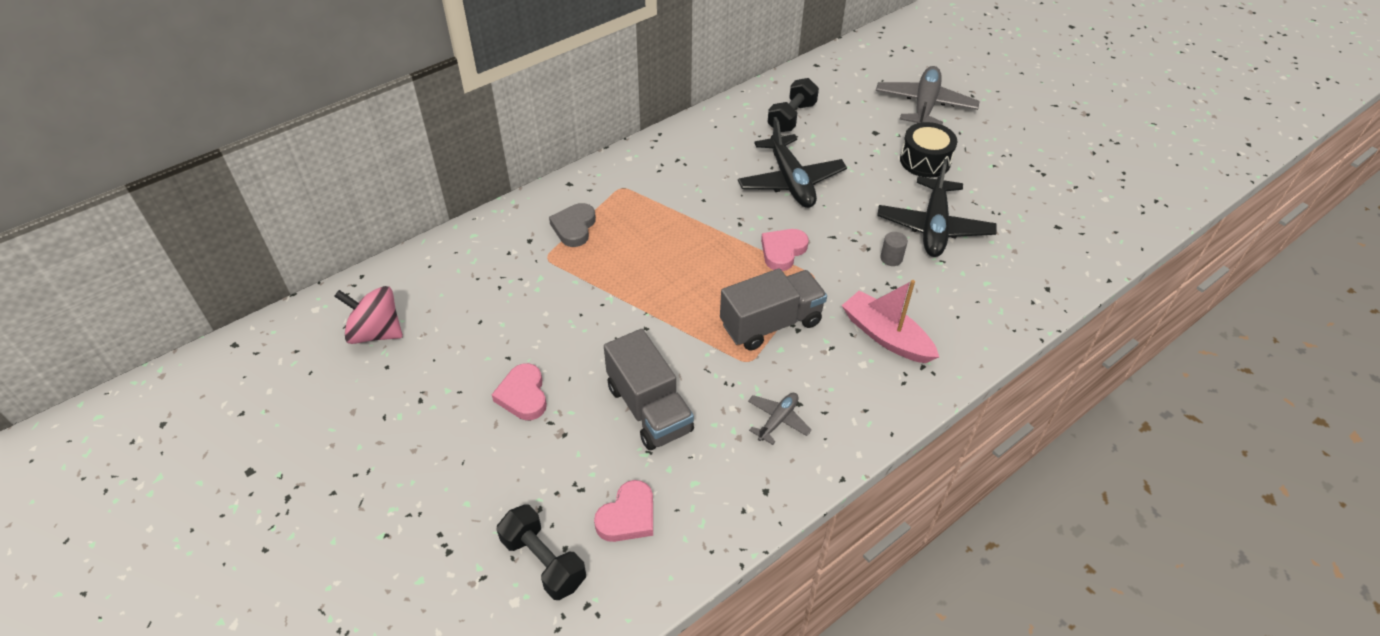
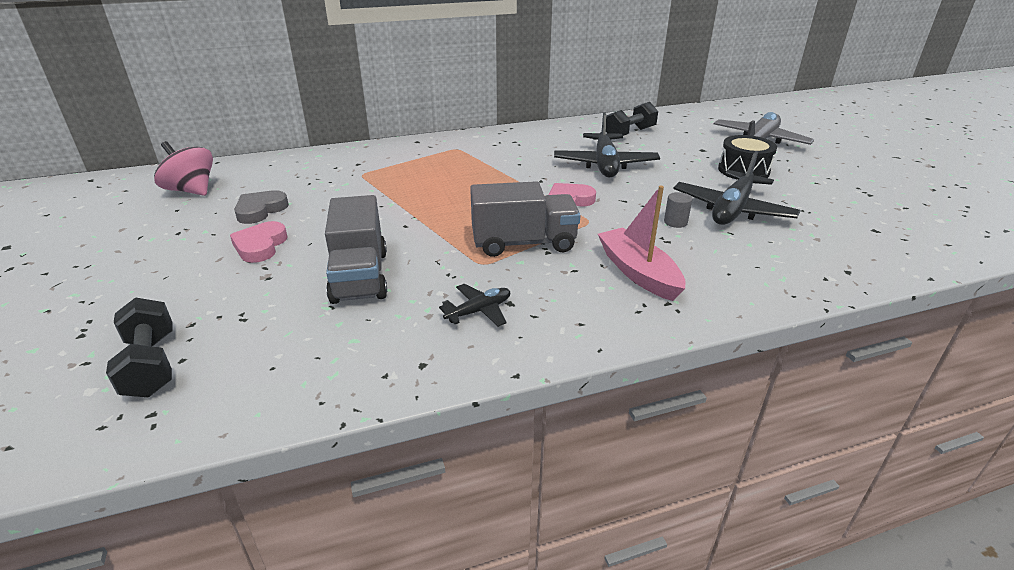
camera: 20 degrees right, 15 degrees down
grey heart [549,203,596,247] -> grey heart moved to [234,190,289,224]
pink heart [594,480,653,542] -> none
grey plane [748,393,812,445] -> black plane [439,284,510,327]

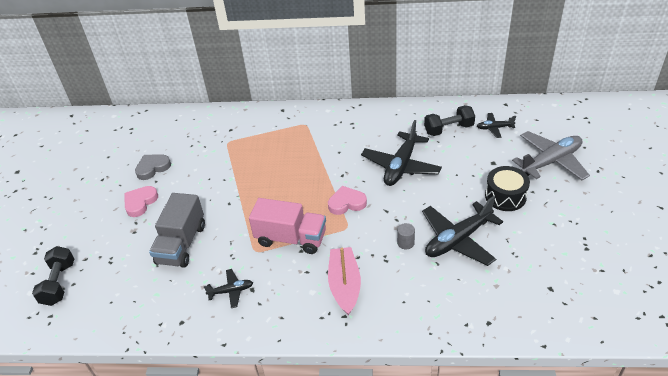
camera: 25 degrees right, 10 degrees up
pink spinning top [154,141,213,196] -> none
grey truck [470,181,581,257] -> pink truck [249,198,326,254]
none -> black plane [477,113,516,138]

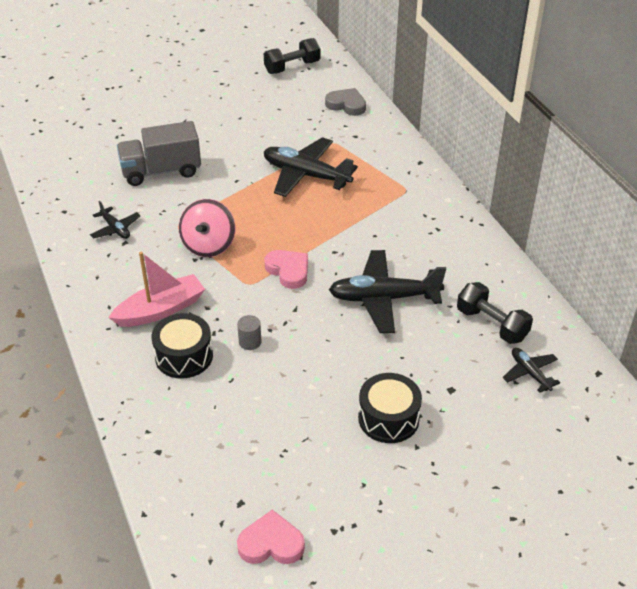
camera: 60 degrees right, 0 degrees up
black dumbbell [32,246,75,306] -> black dumbbell moved to [264,38,320,74]
pink heart [124,186,158,217] -> pink heart moved to [237,510,305,564]
grey heart [135,155,171,180] -> grey heart moved to [325,88,366,116]
pink truck [249,198,326,254] -> pink spinning top [179,199,235,257]
black plane [422,196,503,266] -> black plane moved to [264,137,358,197]
grey plane [512,131,590,180] -> none
none -> black drum [152,313,213,379]

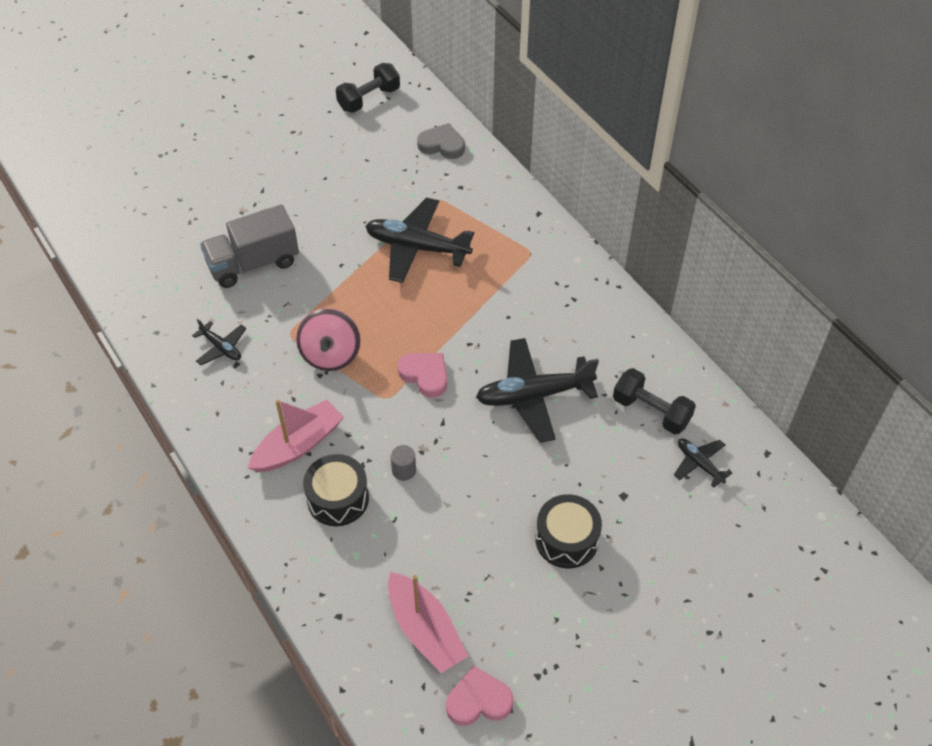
camera: 10 degrees left, 10 degrees up
none -> pink boat [388,572,468,673]

